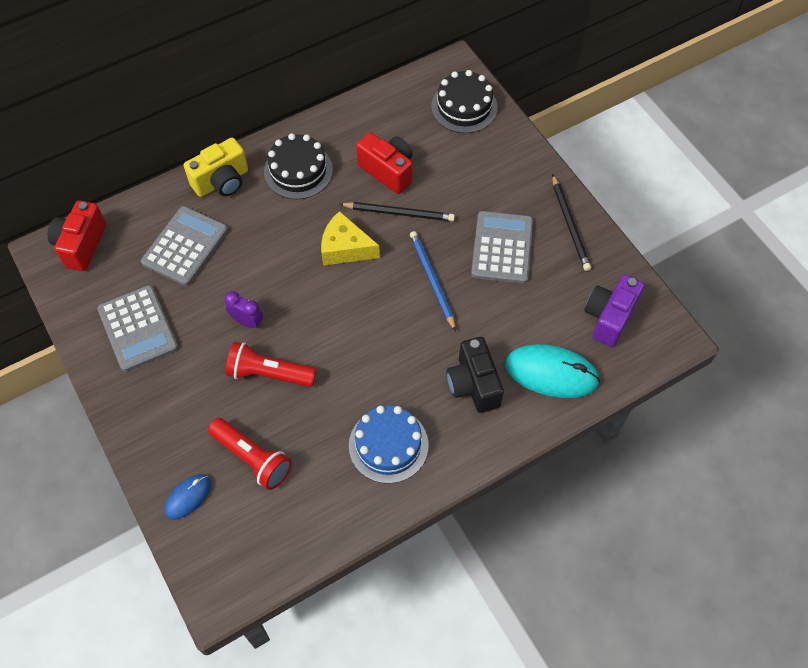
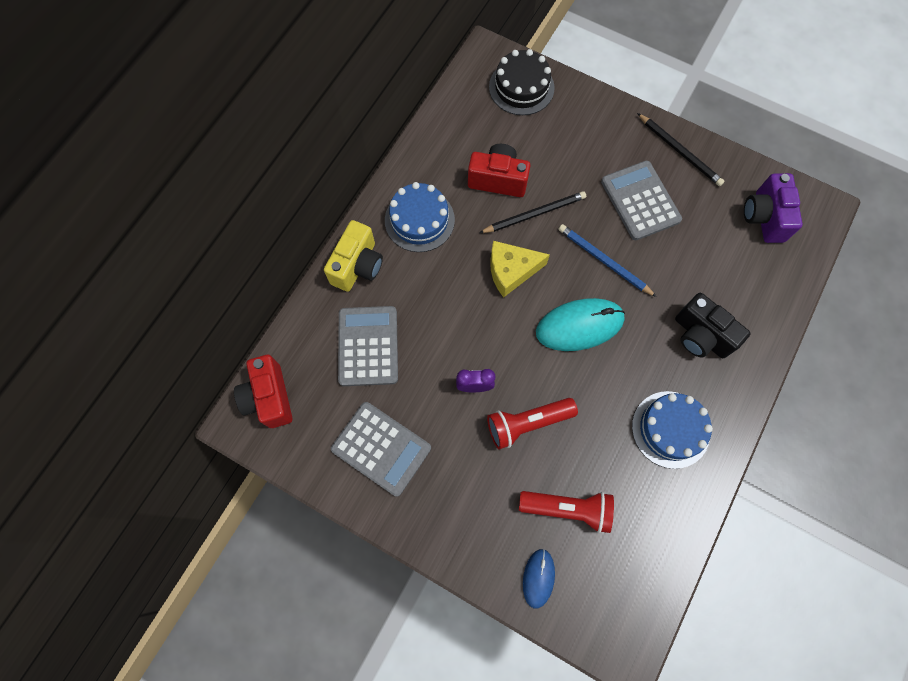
camera: 30 degrees left, 10 degrees up
black cake [264,133,333,199] -> blue cake [385,182,455,252]
turquoise mouse [505,344,600,398] -> turquoise mouse moved to [536,298,625,351]

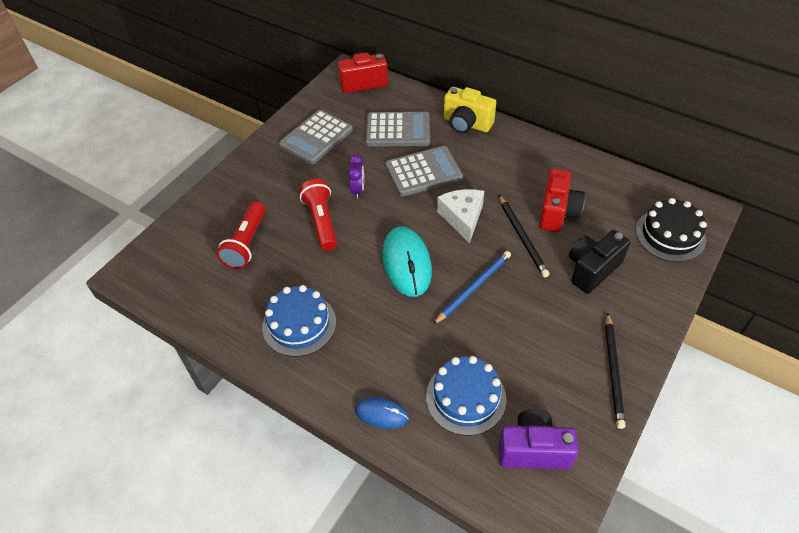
camera: 95 degrees right, 20 degrees down
blue cake [385,182,455,252] -> blue cake moved to [426,356,506,436]
yellow cheese [490,241,550,298] -> white cheese [437,189,484,243]
blue mouse [523,549,555,609] -> blue mouse moved to [355,397,409,429]
grey calculator [601,161,682,240] -> grey calculator moved to [386,146,463,196]
black pencil [637,113,724,186] -> black pencil turned 45 degrees counterclockwise [605,313,626,429]
black camera [675,293,751,358] -> black camera moved to [569,230,630,294]

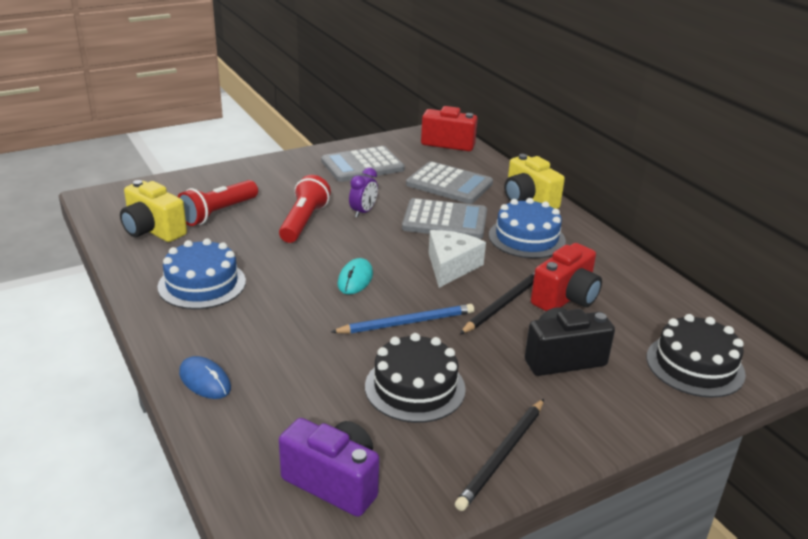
camera: 25 degrees right, 20 degrees down
turquoise mouse [382,227,432,297] -> turquoise mouse [338,258,373,294], size x0.55
blue cake [426,356,506,436] -> blue cake moved to [489,198,566,258]
black pencil [499,195,550,277] -> black pencil turned 150 degrees counterclockwise [460,272,535,334]
none -> yellow camera [120,180,187,242]
none -> black cake [365,333,466,423]

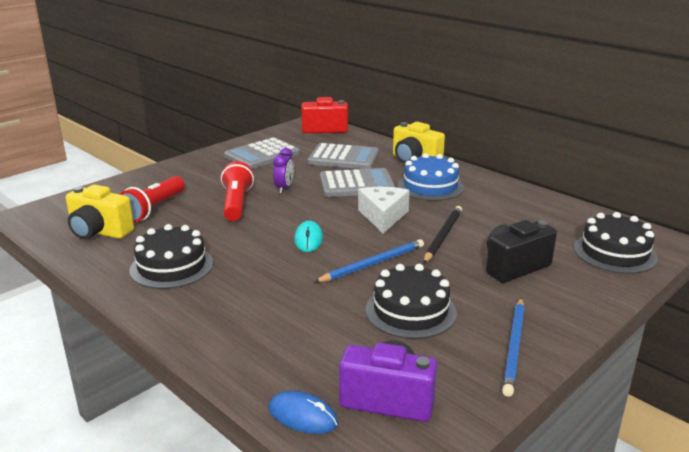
camera: 15 degrees left, 5 degrees down
blue cake [157,238,246,309] -> black cake [129,224,213,289]
blue mouse [179,356,231,399] -> blue mouse moved to [268,391,338,434]
black pencil [455,399,544,511] -> blue pencil [502,298,525,397]
red camera [531,243,602,311] -> none

